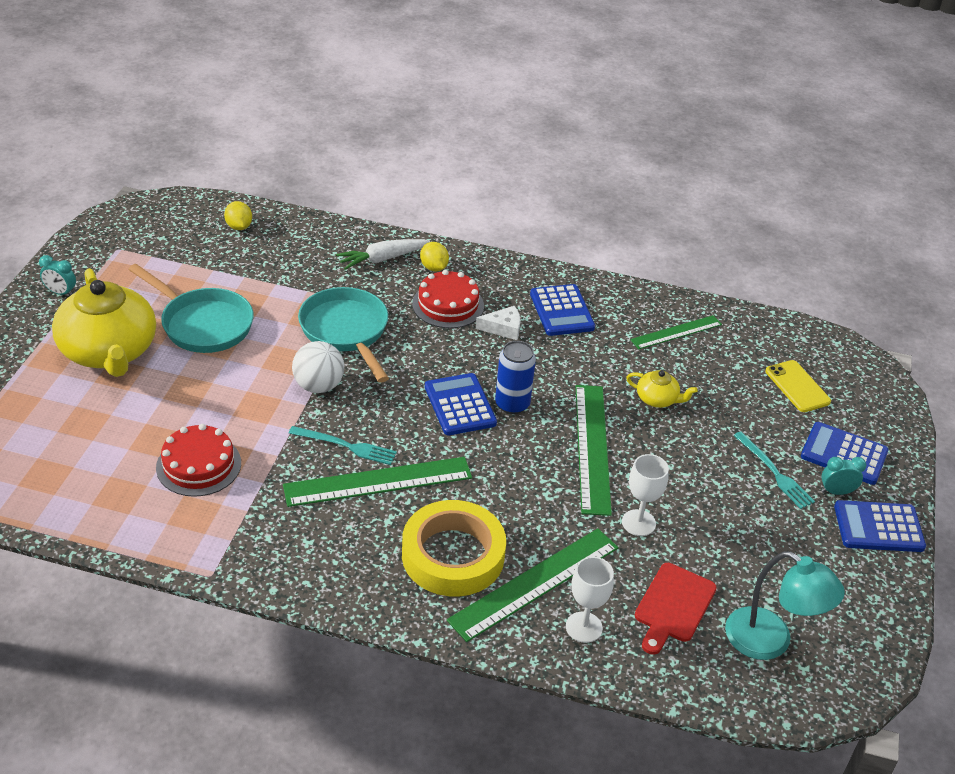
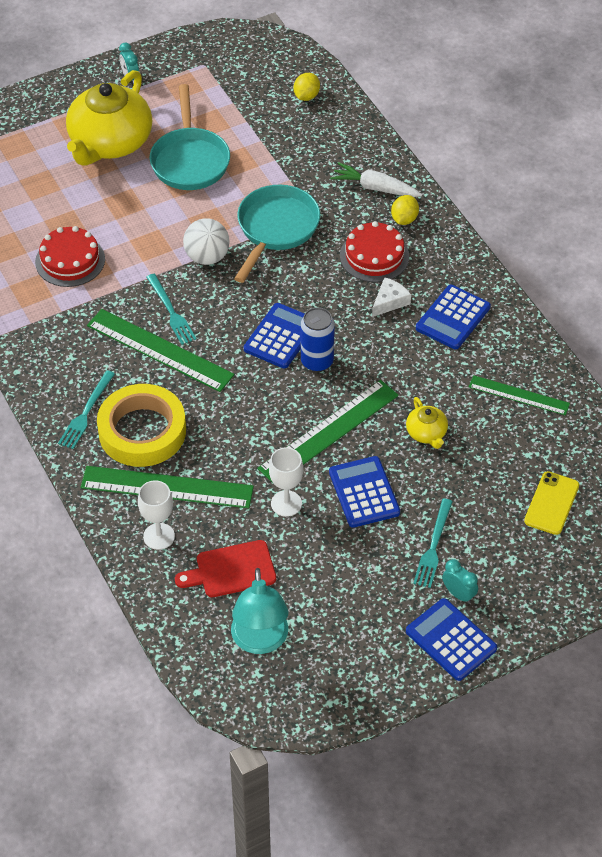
camera: 50 degrees right, 10 degrees up
white cheese [476,306,521,340] -> white cheese turned 90 degrees counterclockwise [372,277,411,317]
blue calculator [801,422,889,485] -> blue calculator moved to [329,456,400,528]
none -> turquoise fork [58,370,115,449]

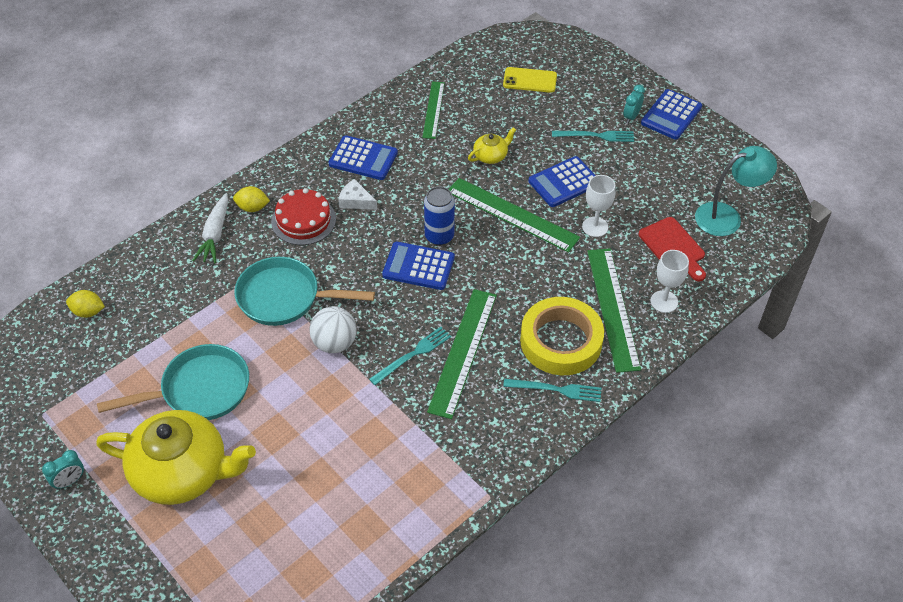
camera: 105 degrees left, 0 degrees up
red cake [35,226,105,287] -> none

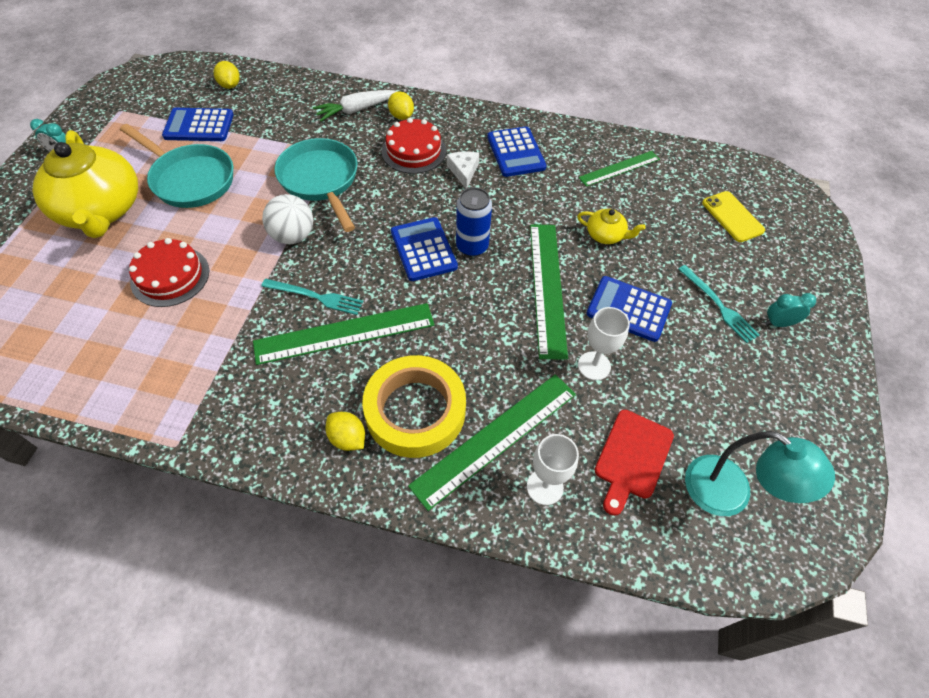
camera: 55 degrees right, 5 degrees up
turquoise fork [503,378,601,402] -> yellow lemon [325,412,365,451]
blue calculator [641,89,702,140] -> blue calculator moved to [162,108,234,141]
none -> red cake [129,238,209,307]

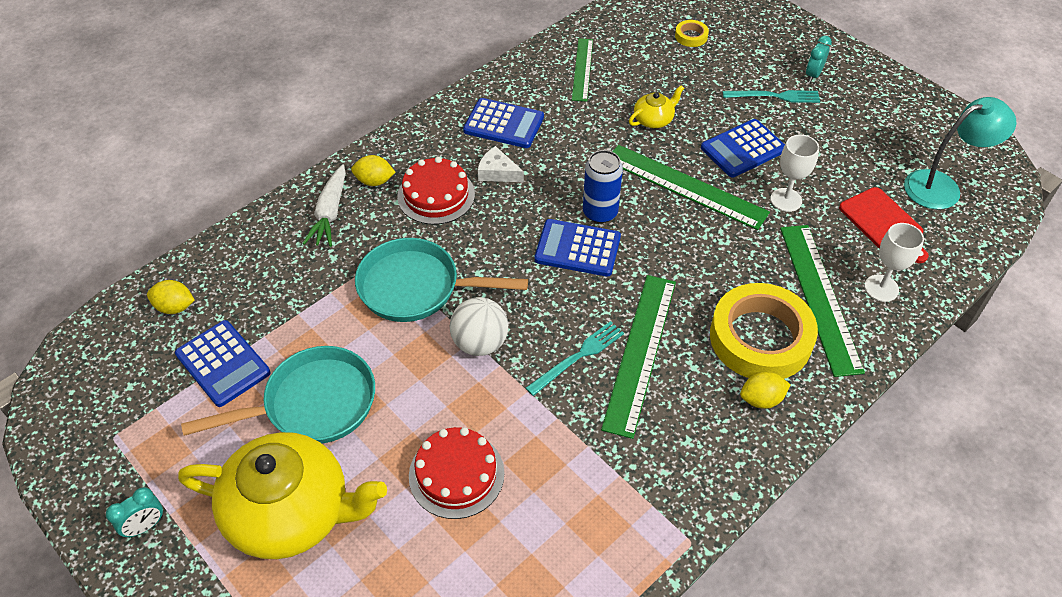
camera: 55 degrees left, 5 degrees down
blue calculator [162,108,234,141] -> blue calculator turned 75 degrees counterclockwise [175,320,271,407]
yellow phone [702,191,765,242] -> yellow tape [675,20,709,47]

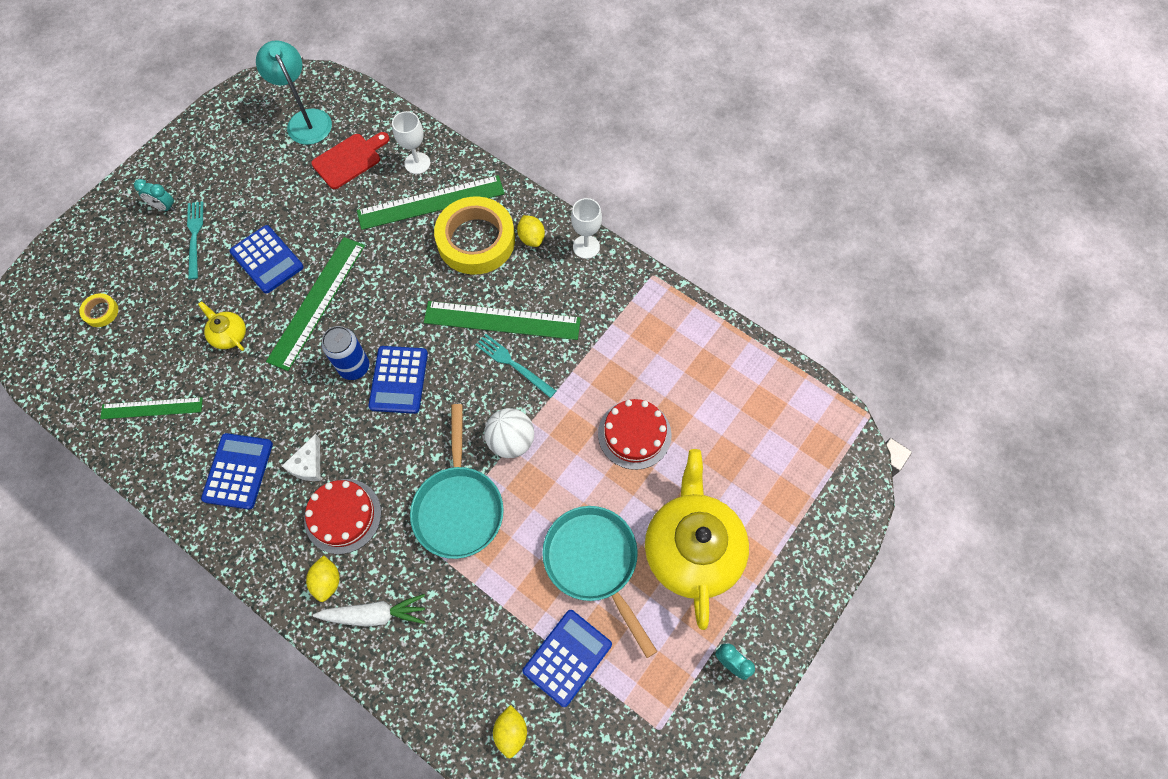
camera: 100 degrees left, 15 degrees up
white goblet [770,134,819,212] -> white goblet moved to [571,198,602,259]

